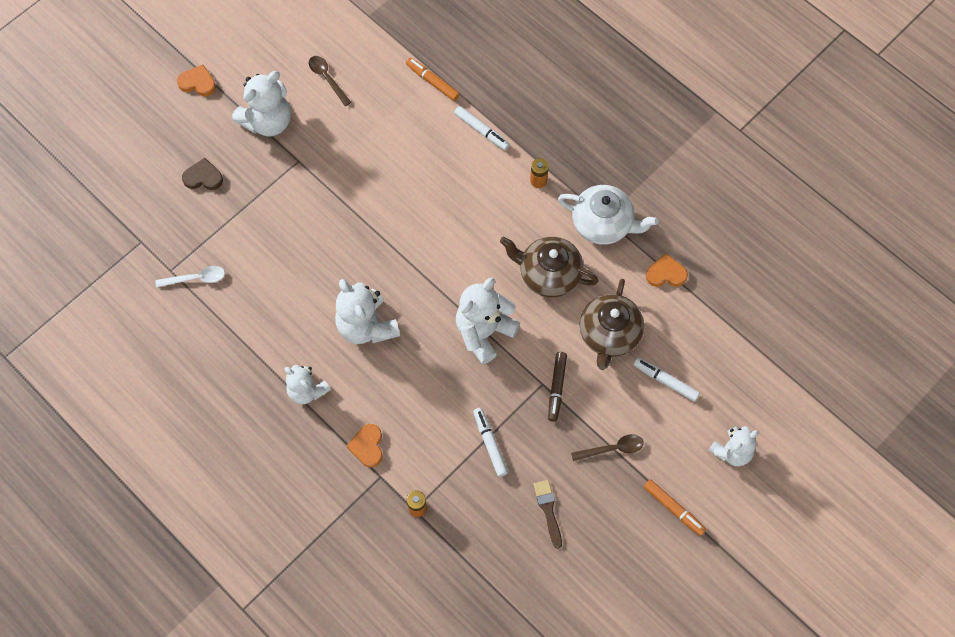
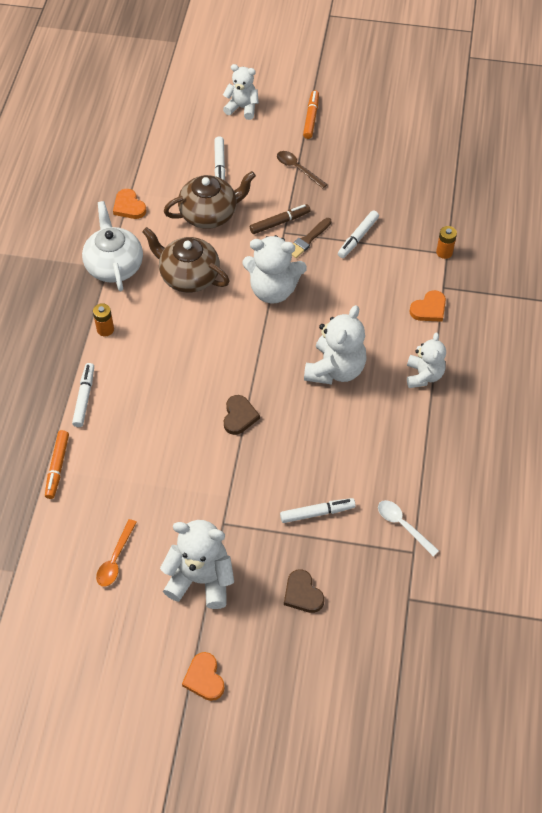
camera: 125 degrees left, 10 degrees down
brown spoon [309,56,351,106] -> orange spoon [96,519,137,587]
brown teapot [500,236,598,298] -> brown teapot turned 135 degrees clockwise [142,227,230,293]
brown brush [534,480,562,549] -> brown brush moved to [292,218,332,258]
none -> brown heart [224,395,260,435]
none -> white marker [280,498,356,523]

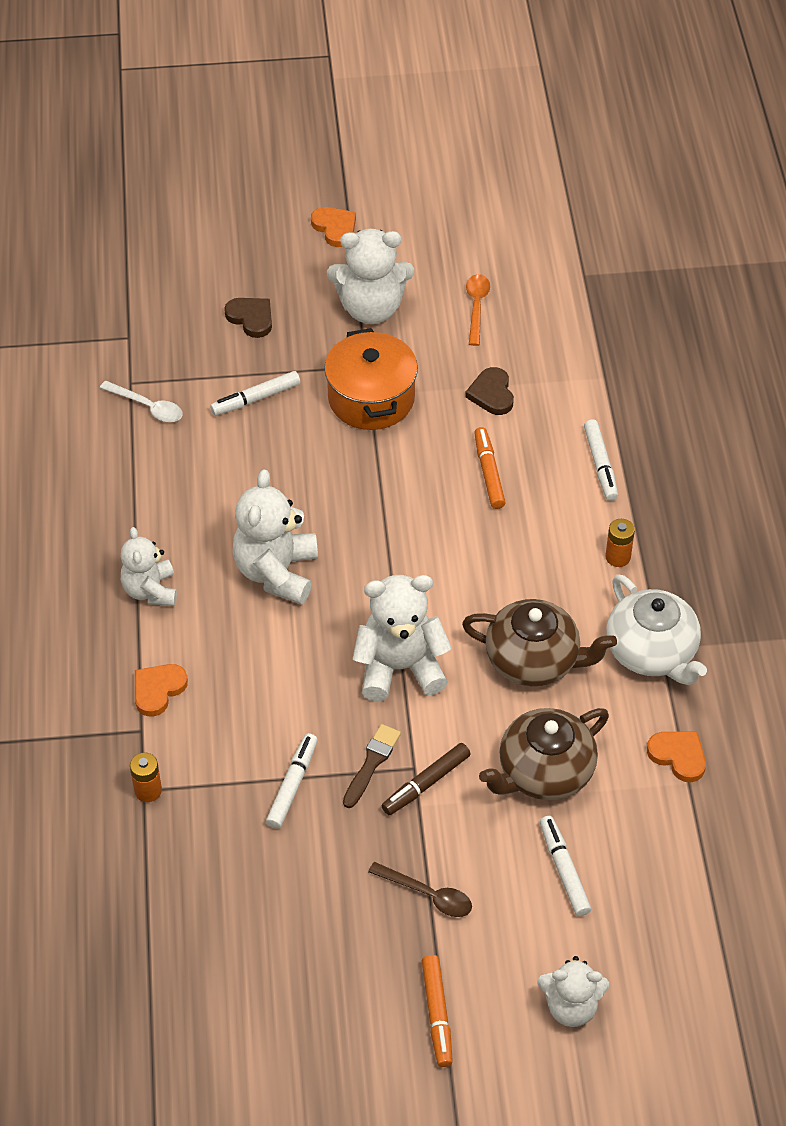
camera: 165 degrees right, 5 degrees down
orange marker [45,430,69,499] -> orange marker moved to [474,427,506,509]
brown heart [224,395,260,435] -> brown heart moved to [465,367,514,415]
none -> orange pot [324,328,418,430]

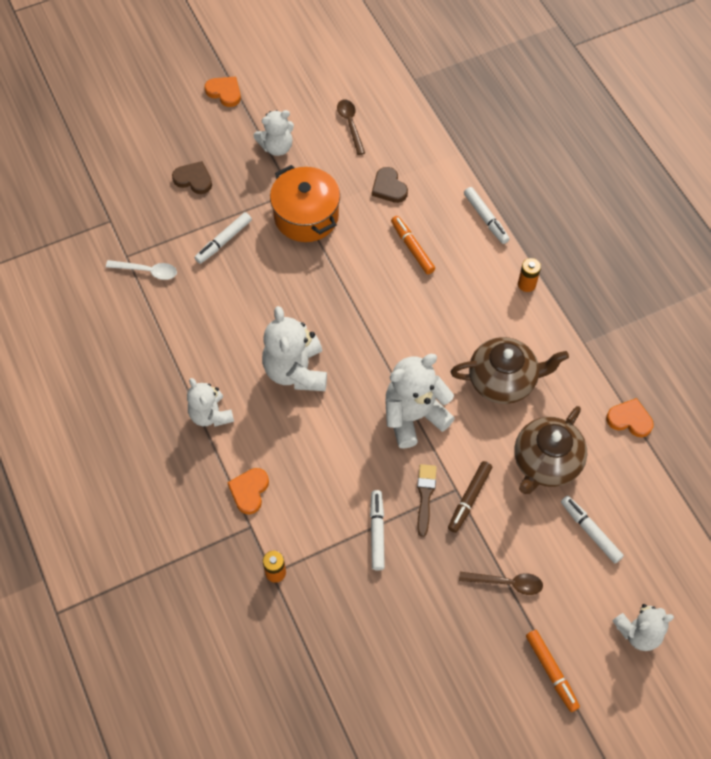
camera: 20 degrees left, 10 degrees up
white teddy bear [327,229,414,324] -> white teddy bear [254,110,294,156], size x0.65
orange spoon [466,274,490,346] -> brown spoon [337,99,365,155]
white teapot [606,574,707,685] -> none

